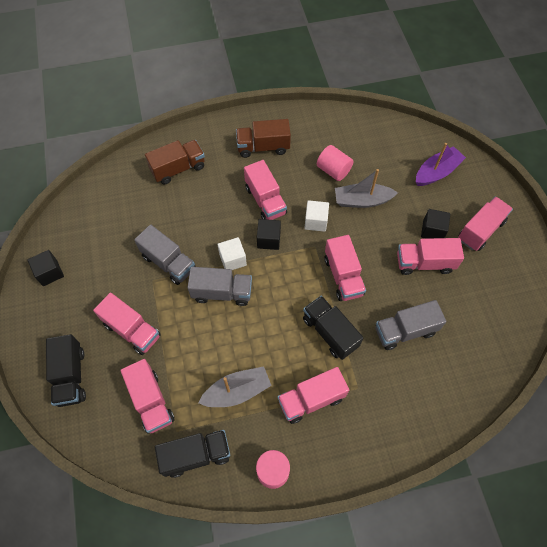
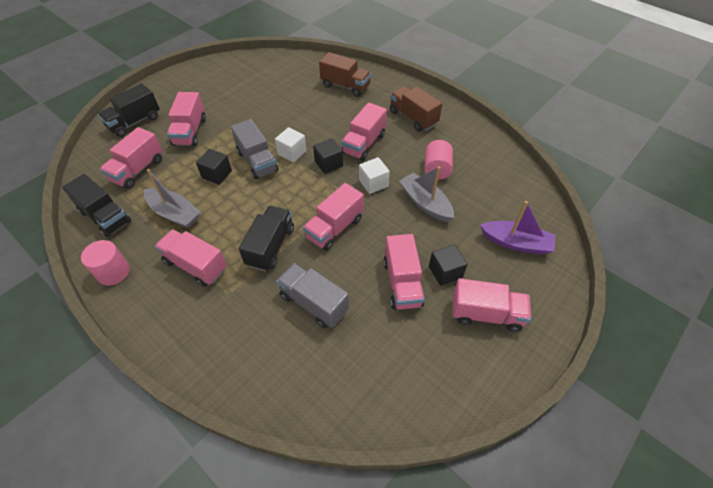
camera: 55 degrees right, 10 degrees down
black cube [27,250,64,286] -> black cube moved to [196,149,232,185]
grey truck [134,225,196,285] -> none
pink truck [397,238,464,275] -> pink truck turned 150 degrees counterclockwise [383,234,425,310]

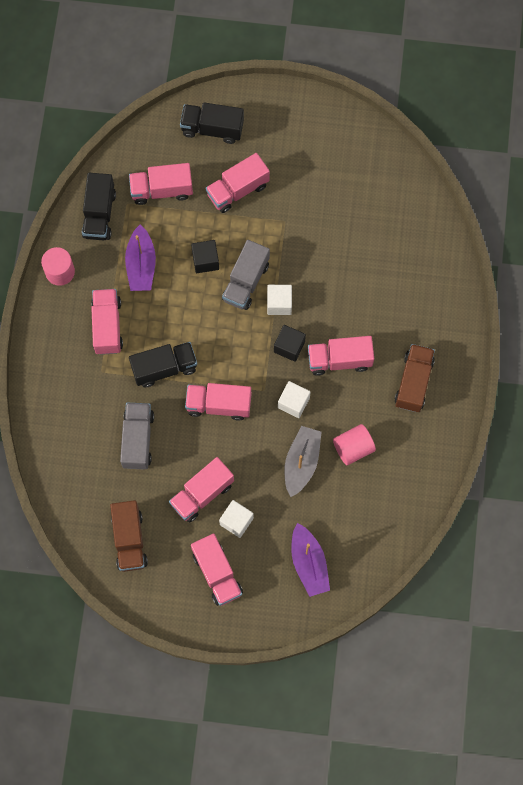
camera: 55 degrees right, 20 degrees up
grey boat [144,169,201,228] -> purple boat [125,225,156,291]
brown truck [319,52,371,97] -> brown truck moved to [110,500,148,572]
black cube [429,244,468,286] -> white cube [219,500,254,538]

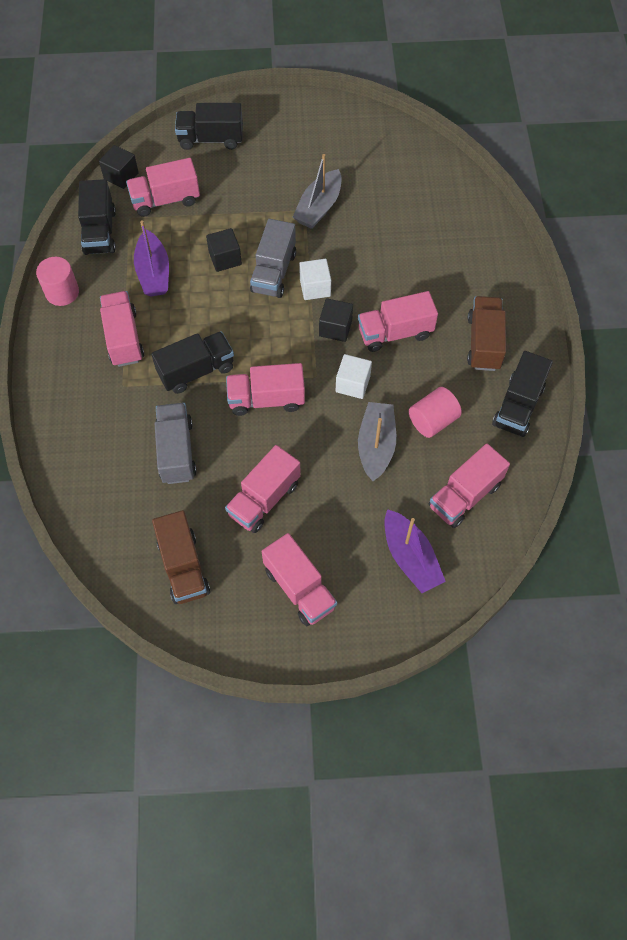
camera: 10 degrees left, 10 degrees down
pink truck [206,153,270,213] -> pink truck moved to [429,443,510,528]
white cube [219,500,254,538] -> none
none -> black cube [99,145,139,189]
none -> grey boat [293,154,342,229]
none -> black truck [492,351,553,437]

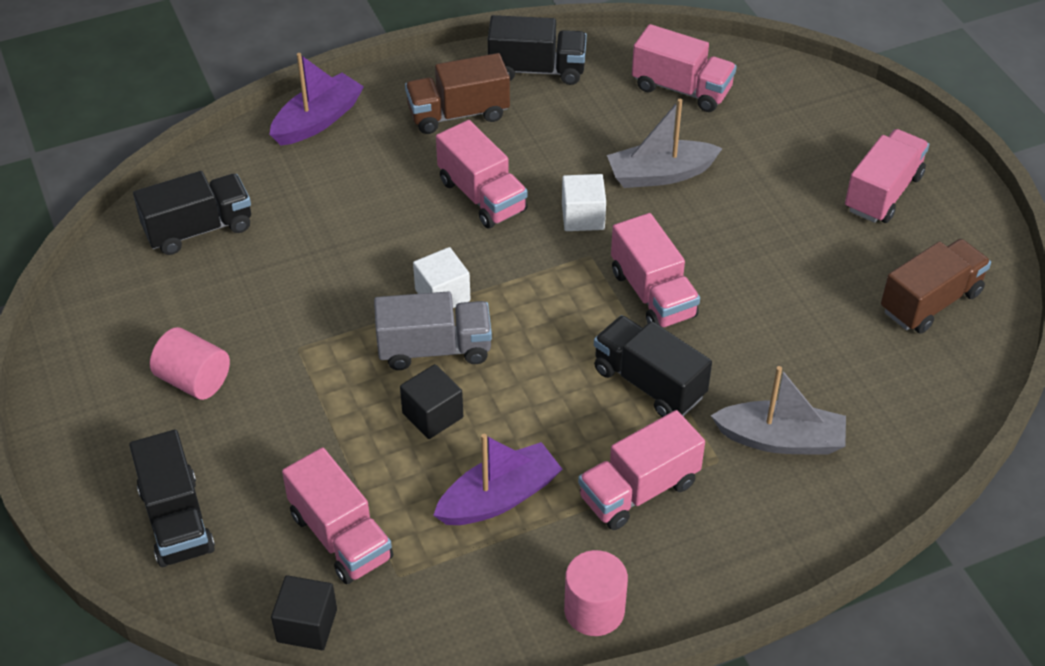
camera: 110 degrees left, 15 degrees down
black truck [78,179,116,255] -> black truck moved to [133,171,251,255]
grey truck [155,403,197,484] -> none
pink truck [225,445,301,533] -> none
grey boat [293,154,342,229] -> grey boat moved to [711,366,846,455]
black cube [319,298,353,342] -> none
purple boat [384,509,446,593] -> purple boat moved to [269,53,364,146]
pink cylinder [408,387,462,438] -> pink cylinder moved to [150,327,230,400]

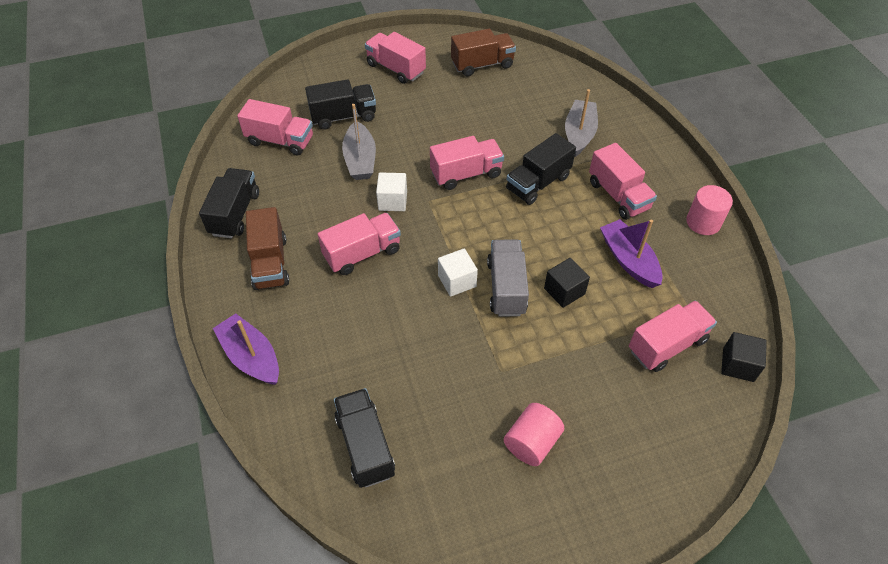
camera: 85 degrees left, 5 degrees up
black truck [129,430,215,567] -> black truck moved to [305,79,376,130]
pink truck [632,24,737,112] -> pink truck turned 75 degrees clockwise [237,99,313,155]
brown truck [881,239,991,334] -> brown truck turned 105 degrees clockwise [451,29,516,77]

